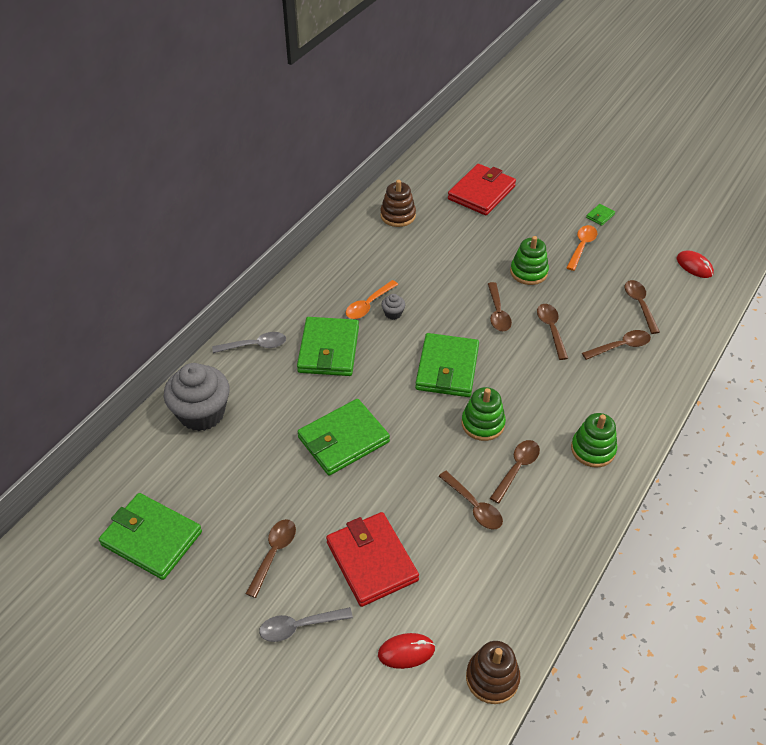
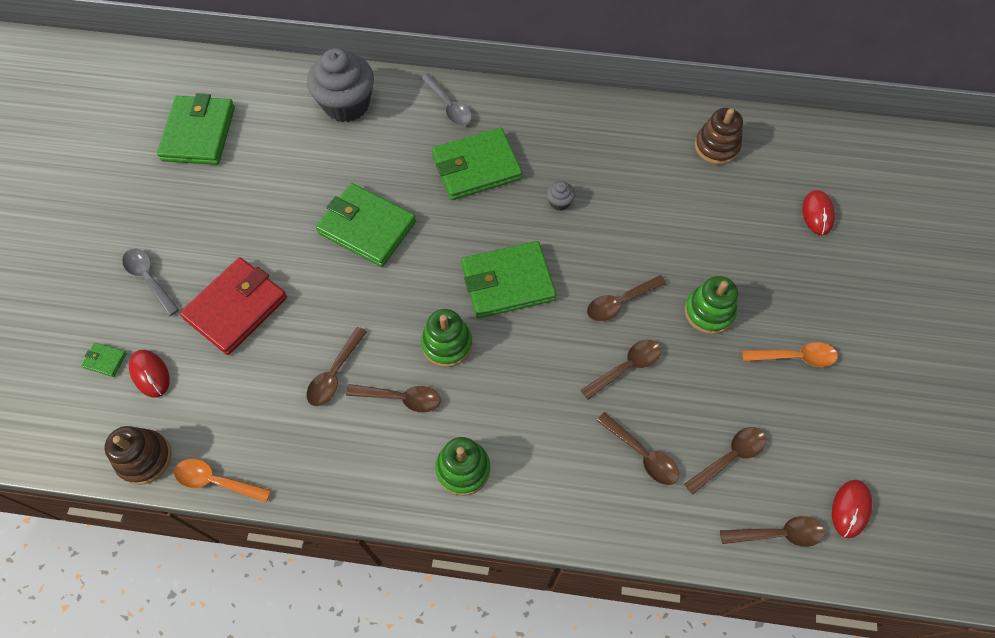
camera: 65 degrees right, 15 degrees up
brown spoon [246,519,296,598] -> brown spoon moved to [720,516,825,547]
orange spoon [346,280,398,319] -> orange spoon moved to [174,459,271,503]
red wallet [448,164,516,215] -> red mouse [802,190,835,235]
green wallet [586,204,615,226] -> green wallet moved to [81,342,127,377]

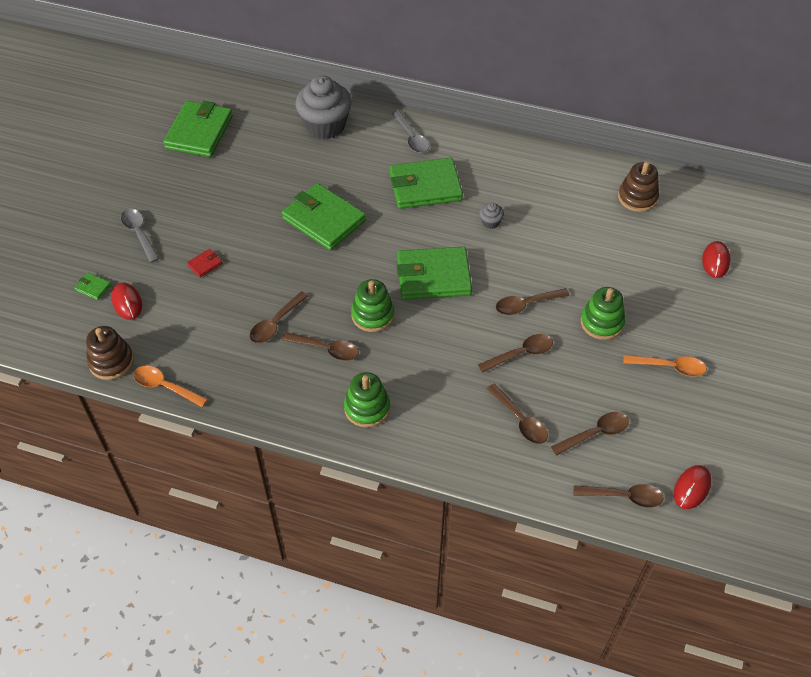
camera: 10 degrees right, 10 degrees down
red wallet [180,257,287,355] -> red wallet [187,249,222,278], size x0.40

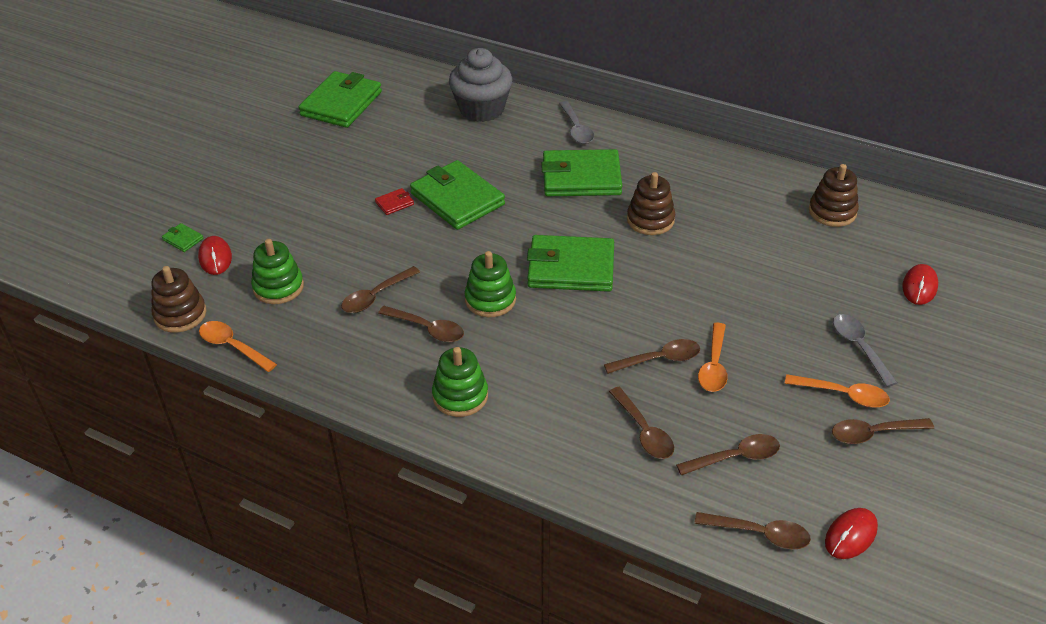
camera: 10 degrees right, 10 degrees down
grey spoon [121,209,159,263] -> grey spoon moved to [833,314,897,387]
red wallet [187,249,222,278] -> red wallet moved to [375,188,414,215]
grey cupcake [480,202,504,229] -> brown stacking toy [627,172,675,235]
brown spoon [496,288,569,315] -> brown spoon moved to [832,418,934,444]
green stacking toy [581,287,625,340] -> green stacking toy moved to [251,239,304,304]
none -> orange spoon [698,323,728,392]

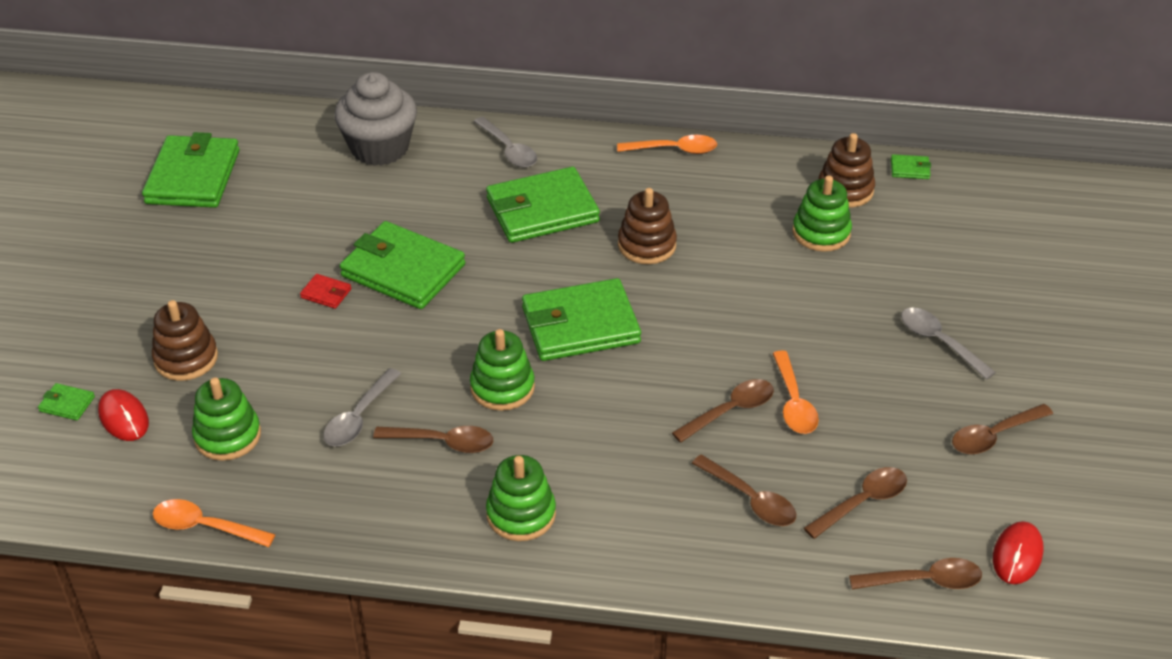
camera: 20 degrees left, 0 degrees up
brown stacking toy [151,266,206,332] -> brown stacking toy moved to [152,300,218,381]
brown spoon [341,266,420,313] -> grey spoon [323,368,401,446]
red wallet [375,188,414,215] -> red wallet turned 75 degrees clockwise [300,274,351,309]
orange spoon [784,374,890,408] -> orange spoon moved to [617,135,717,154]
red mouse [902,264,938,305] -> none
none -> green stacking toy [792,175,852,252]
none -> green wallet [891,154,931,179]

